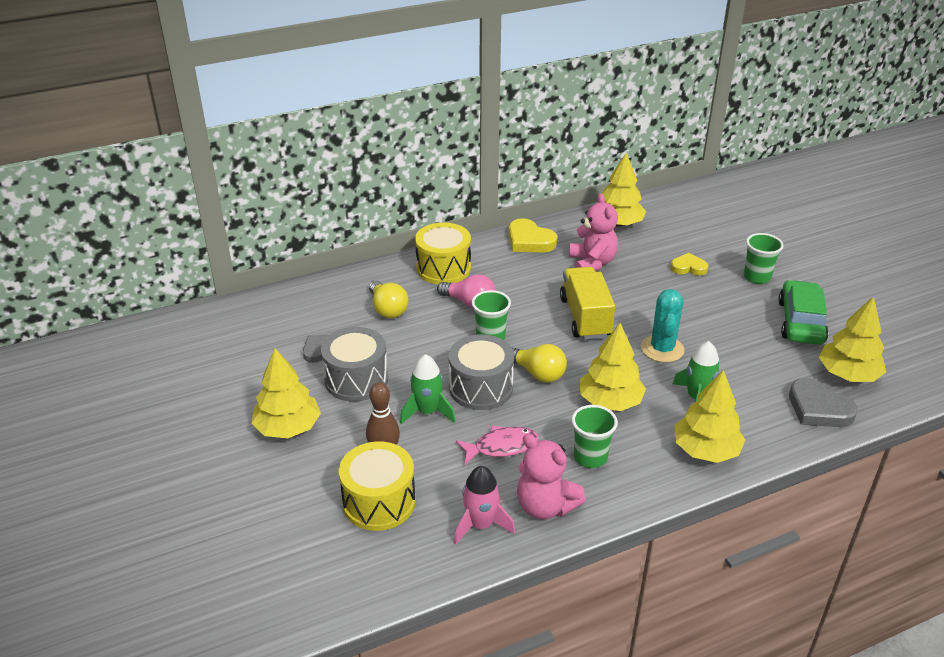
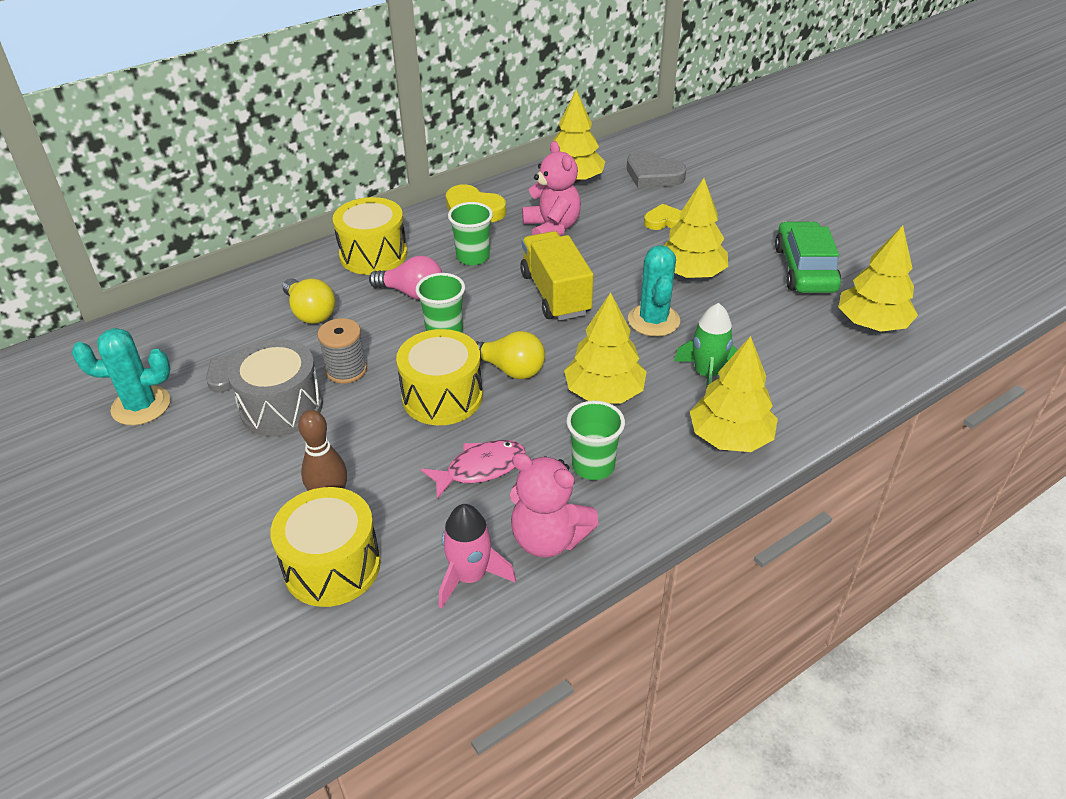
camera: 10 degrees left, 5 degrees up
yellow tree [251,348,321,438] -> yellow tree moved to [664,178,728,278]
green rocket [400,354,456,424] -> none
grey drum [449,334,514,410] -> yellow drum [396,329,483,425]
green cup [744,233,784,284] -> green cup moved to [448,202,493,265]
grey heart [789,378,858,427] -> grey heart moved to [627,150,686,188]
none -> turquoise cactus [72,328,171,425]
none -> grey spool [317,318,367,384]

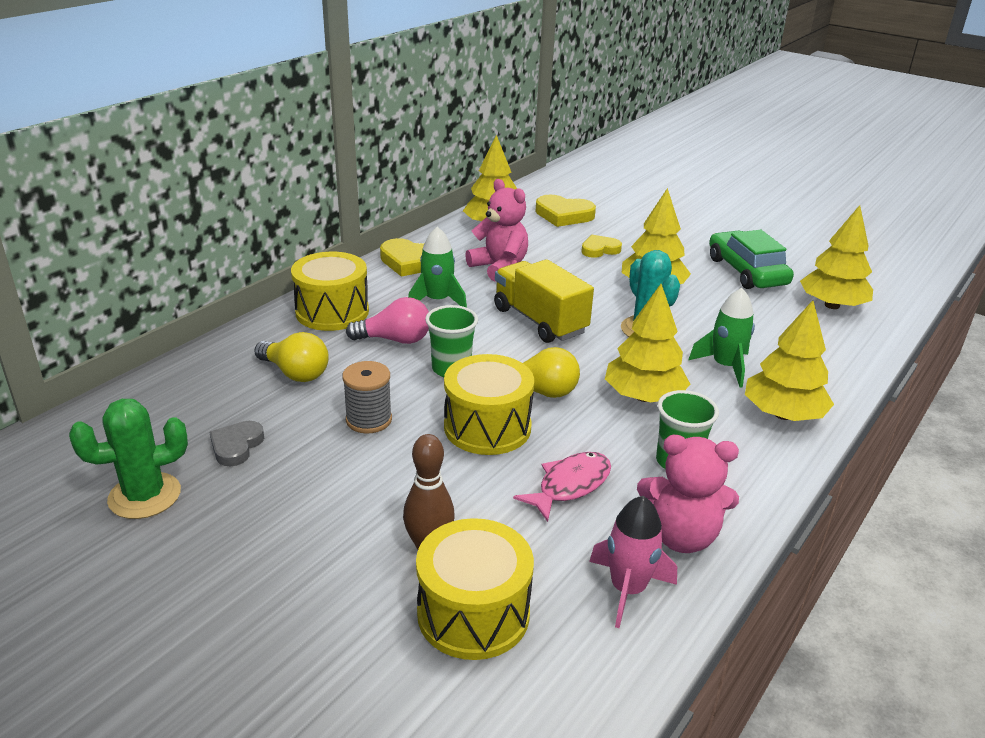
camera: 20 degrees left, 10 degrees down
turquoise cactus [72,328,171,425] -> green cactus [69,399,188,519]
grey drum [227,339,323,437] -> none
green cup [448,202,493,265] -> green rocket [408,226,467,308]
grey heart [627,150,686,188] -> yellow heart [535,195,596,227]

